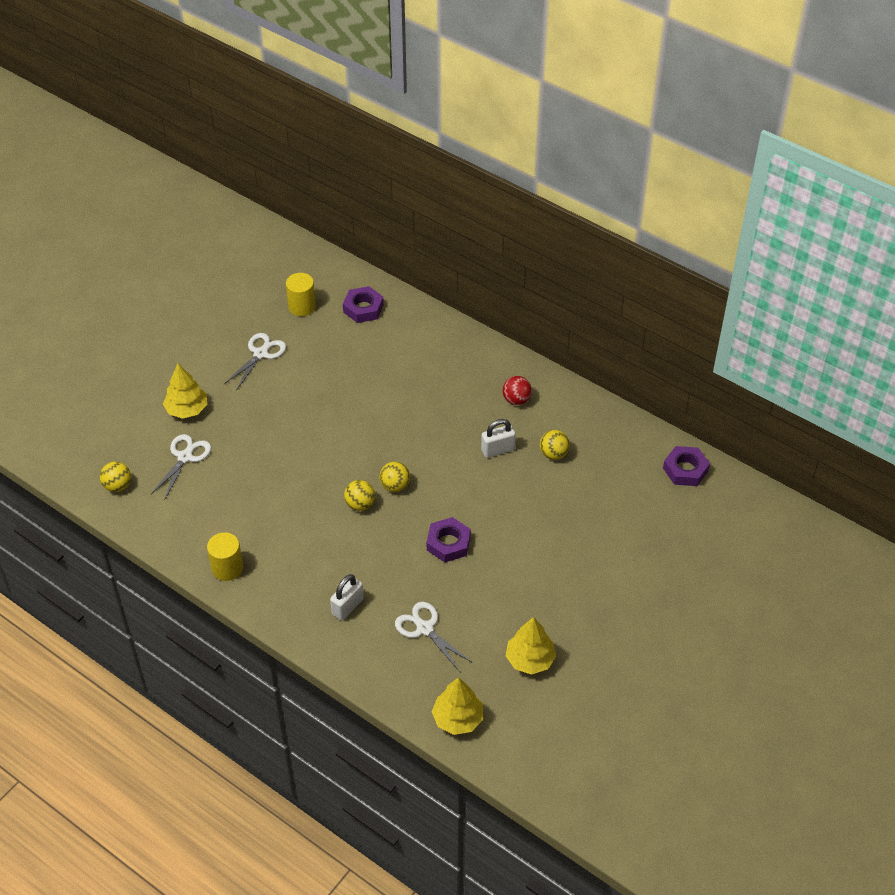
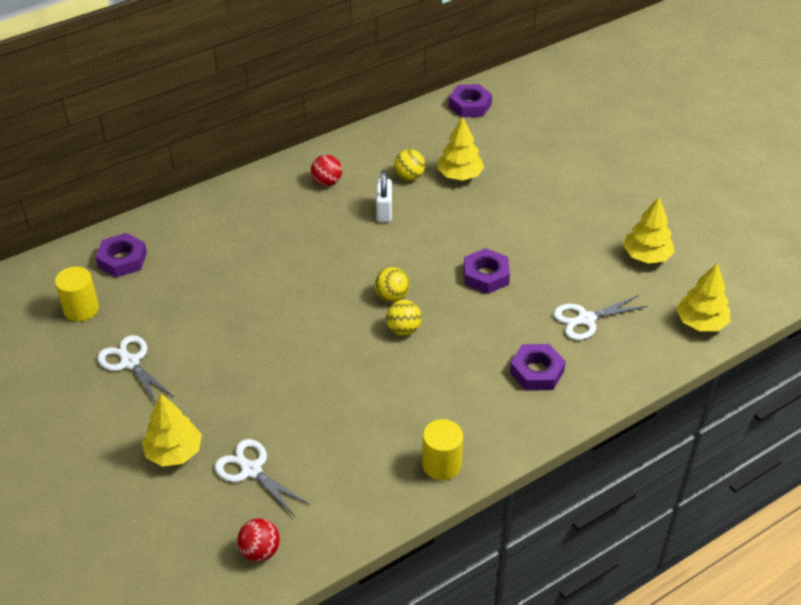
camera: 70 degrees left, 5 degrees down
yellow ball [100,462,131,492] -> red ball [237,518,280,561]
white padlock [330,574,364,620] -> purple nut [510,344,566,391]
none -> yellow tree [437,117,484,181]

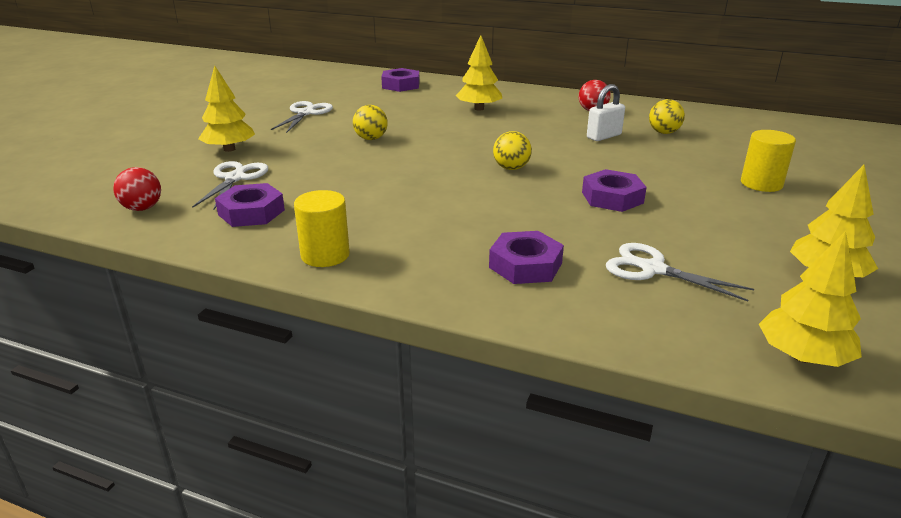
camera: 55 degrees right, 15 degrees down
yellow cylinder [55,267,99,322] -> yellow cylinder moved to [741,130,796,192]
yellow ball [386,300,422,335] -> yellow ball moved to [353,105,388,140]
yellow tree [437,117,484,181] -> yellow tree moved to [456,35,502,110]
purple nut [449,84,492,118] -> purple nut moved to [215,183,285,227]

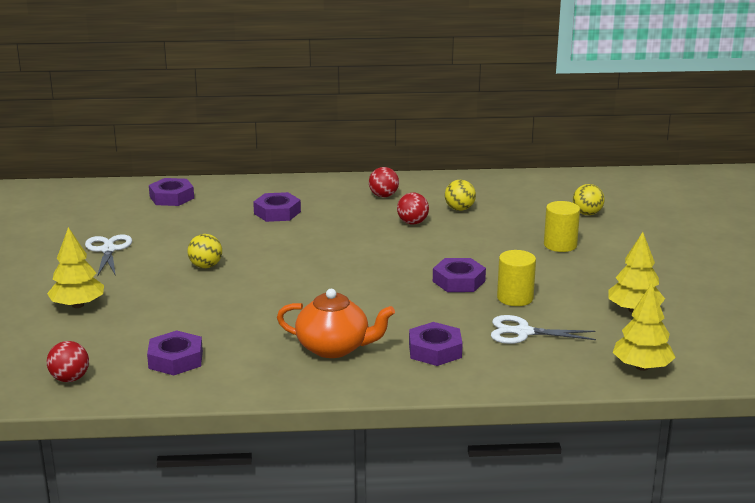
camera: 25 degrees left, 5 degrees down
white scissors [192,161,268,211] -> none
yellow cylinder [294,190,350,267] -> yellow cylinder moved to [497,250,536,306]
yellow tree [456,35,502,110] -> purple nut [253,192,301,222]
yellow ball [493,131,532,170] -> yellow ball moved to [573,184,605,215]
white padlock [587,84,625,141] -> red ball [397,193,429,225]
none -> orange teapot [277,289,395,358]

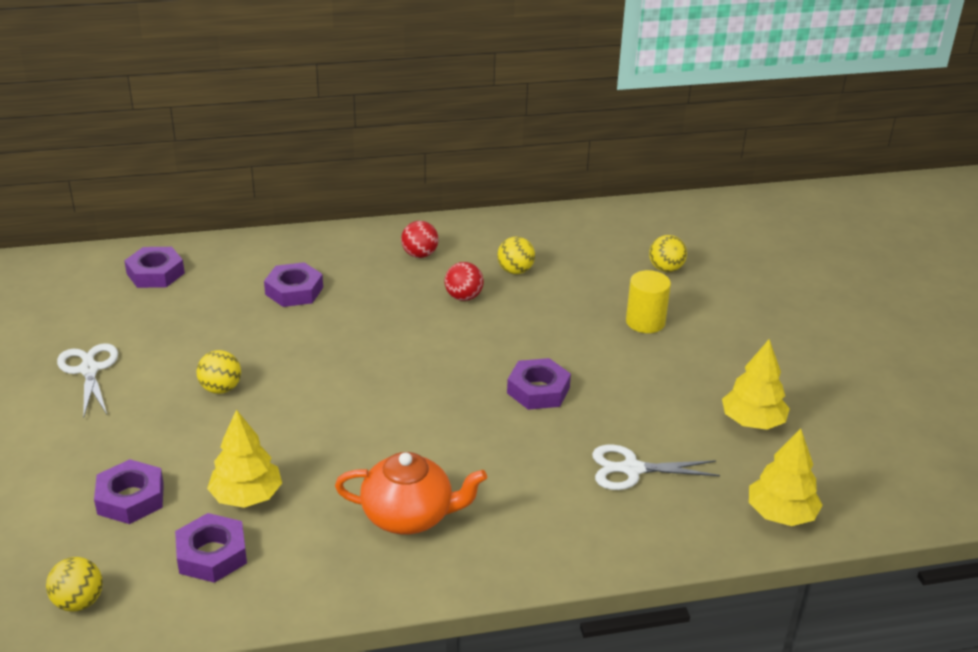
camera: 10 degrees left, 10 degrees up
yellow tree [47,227,104,308] -> yellow tree moved to [207,410,282,508]
red ball [47,341,89,382] -> yellow ball [46,557,103,612]
purple nut [409,322,463,366] -> purple nut moved to [94,459,164,524]
yellow cylinder [497,250,536,306] -> none

